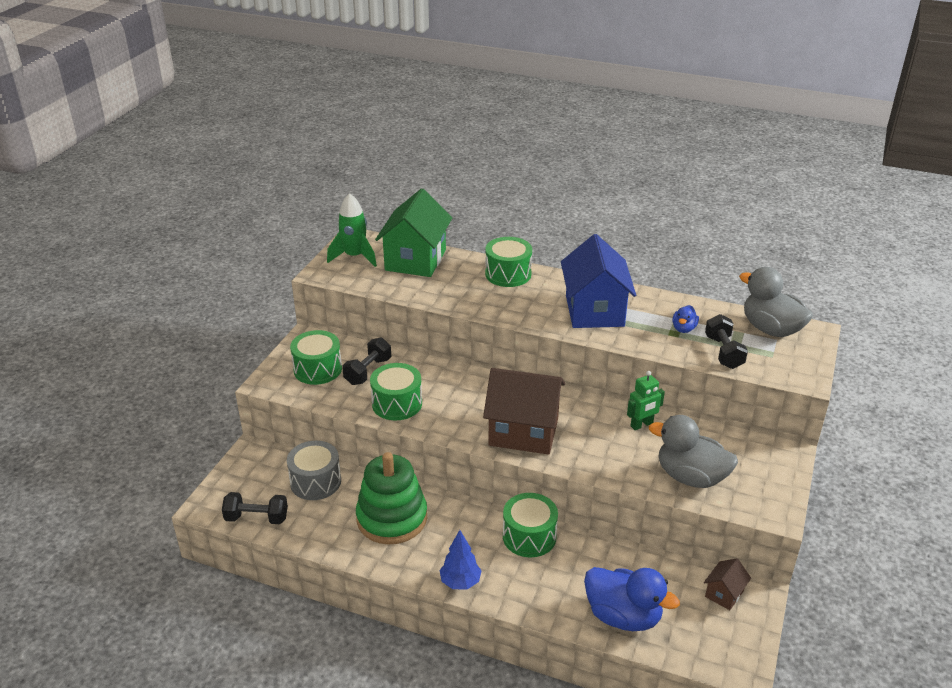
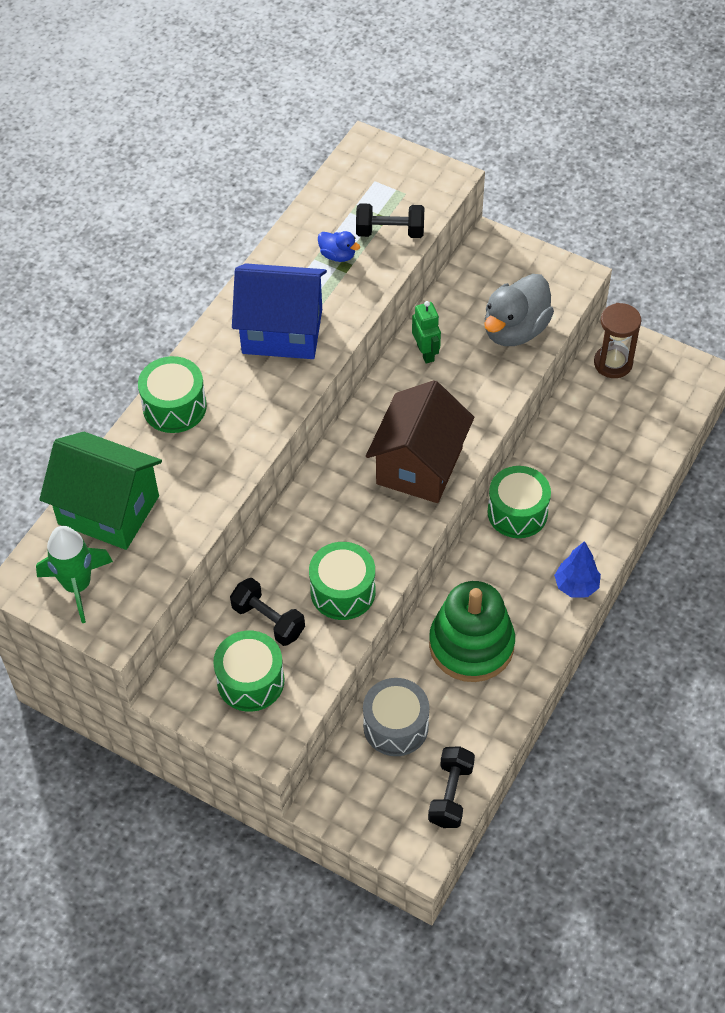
camera: 80 degrees left, 20 degrees up
blue duck [584,567,680,631] -> none
brown house [704,559,751,610] -> brown hourglass [594,303,641,378]
grey duck [739,267,813,337] -> none

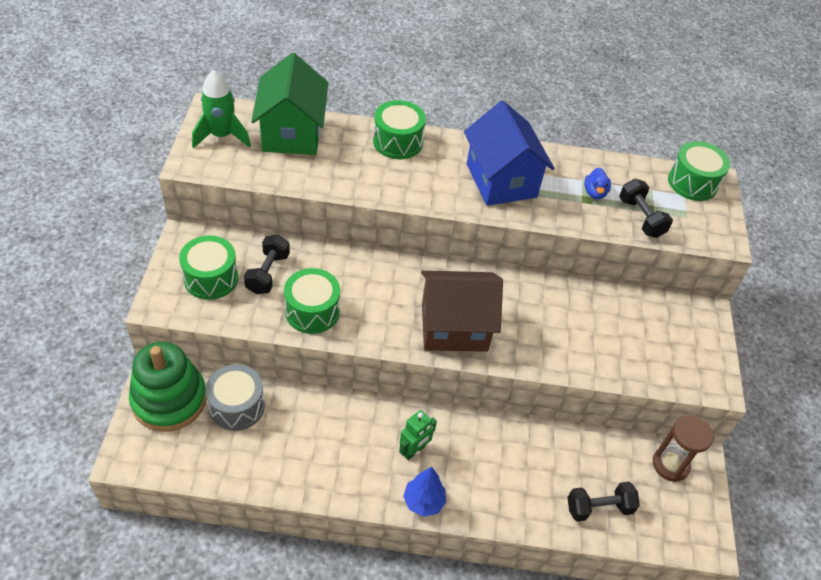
camera: 60 degrees right, 5 degrees down
green robot [412,301,441,364] -> green robot moved to [399,410,437,460]
black dumbbell [428,746,475,828] -> black dumbbell moved to [567,482,640,522]
green stacking toy [429,581,515,682] -> green stacking toy moved to [129,342,207,432]
grey duck [484,274,554,346] -> none
green drum [487,466,551,538] -> green drum moved to [668,141,730,201]

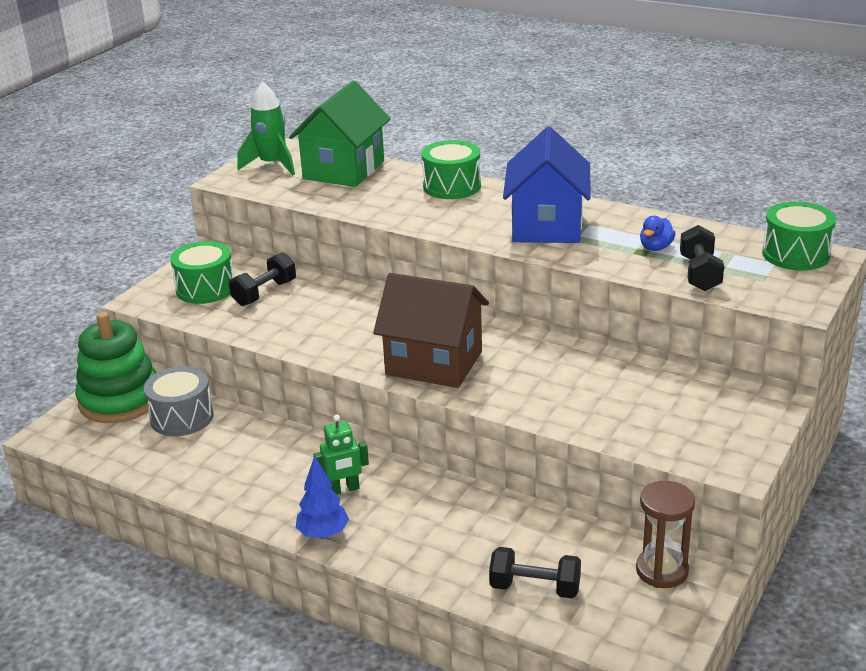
camera: 30 degrees right, 20 degrees down
green drum [284,268,340,334] -> none

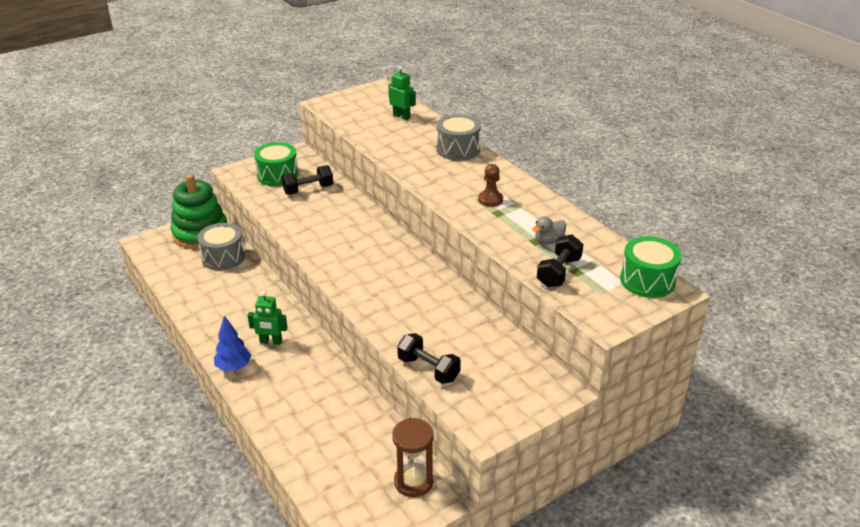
camera: 25 degrees right, 5 degrees up
green rocket [237,81,295,175] -> none
green house [289,81,390,187] -> green robot [389,66,416,120]
brown house [373,273,489,388] -> none
green drum [421,140,481,199] -> grey drum [436,114,481,161]
black dumbbell [489,547,581,598] -> black dumbbell moved to [397,333,461,384]
blue house [503,127,591,243] -> brown pawn [478,164,503,207]
blue duck [640,216,676,251] -> grey duck [532,216,566,244]

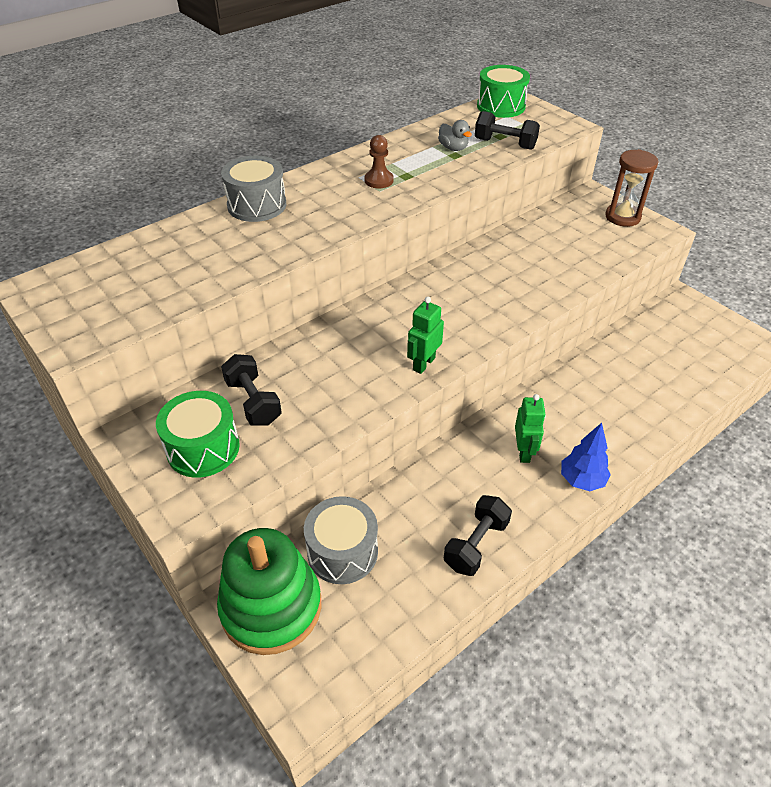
camera: 95 degrees left, 10 degrees up
green robot [389,66,416,120] -> green robot moved to [407,297,444,374]
brown hourglass [392,418,434,497] -> brown hourglass moved to [605,149,658,227]
black dumbbell [397,333,461,384] -> black dumbbell moved to [444,495,512,576]

